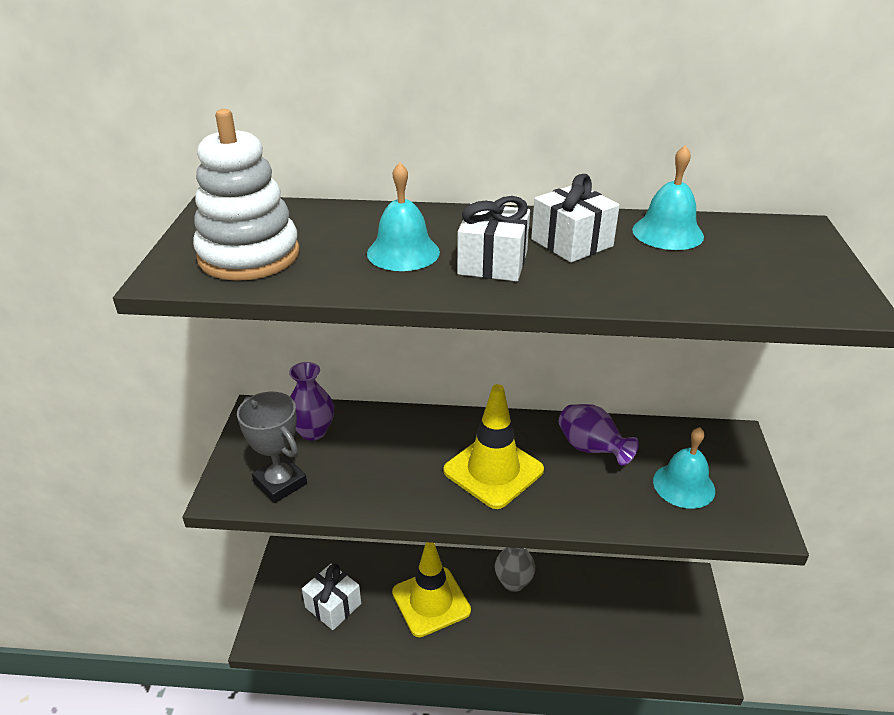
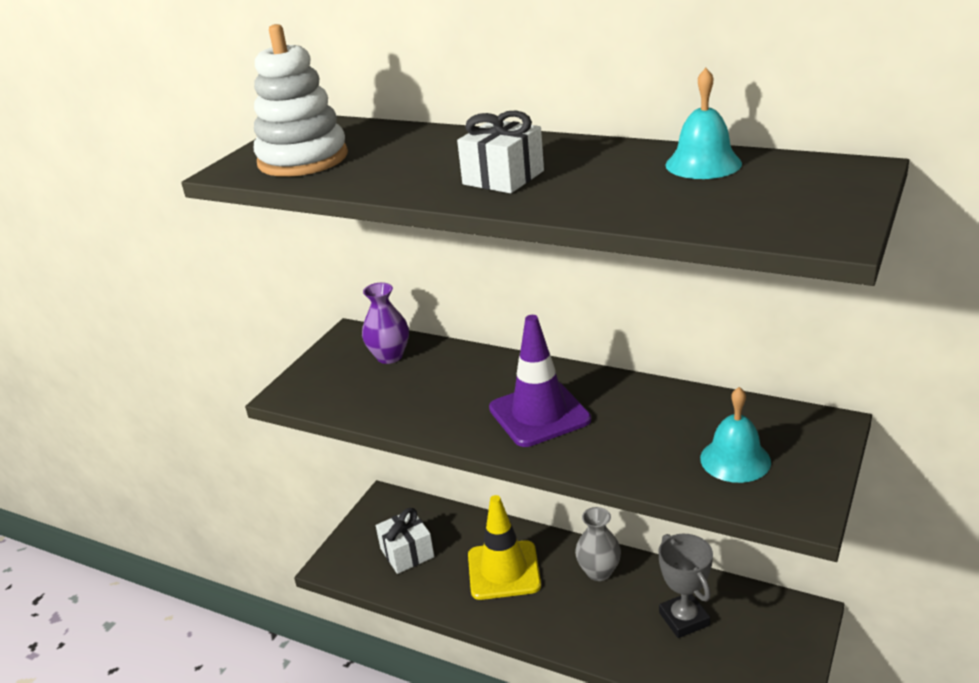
camera: 25 degrees right, 5 degrees down
grey trophy [237,392,307,503] -> grey trophy moved to [658,534,713,638]
turquoise bell [367,162,440,271] -> none
yellow traffic cone [443,384,544,509] -> purple traffic cone [489,315,591,447]
white gift [531,174,620,263] -> none
purple vase [559,404,639,465] -> none

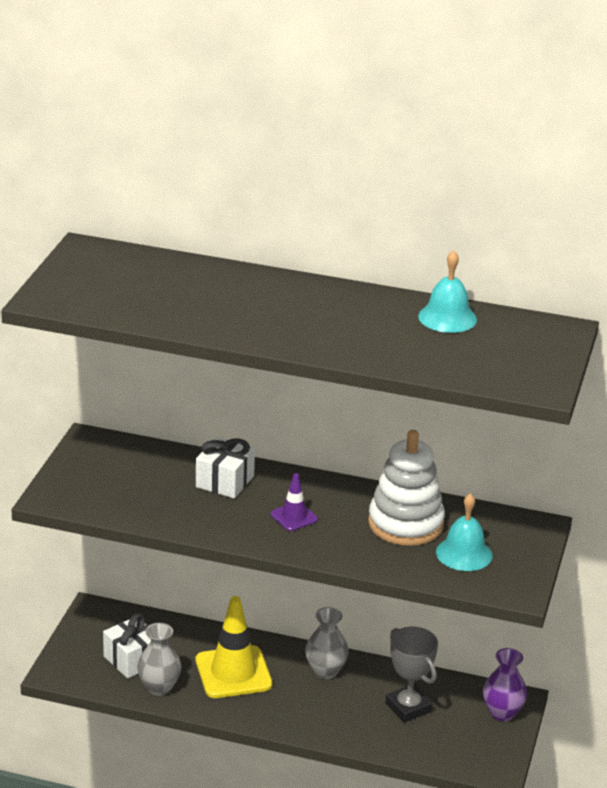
camera: 15 degrees left, 0 degrees up
white stacking toy [254,24,348,177] -> white stacking toy moved to [368,430,445,546]
purple vase [362,283,409,364] -> purple vase moved to [483,648,527,721]
white gift [457,110,544,193] -> white gift moved to [196,437,255,499]
purple traffic cone [489,315,591,447] -> purple traffic cone [271,473,318,531], size x0.51
none -> grey vase [137,623,181,696]

